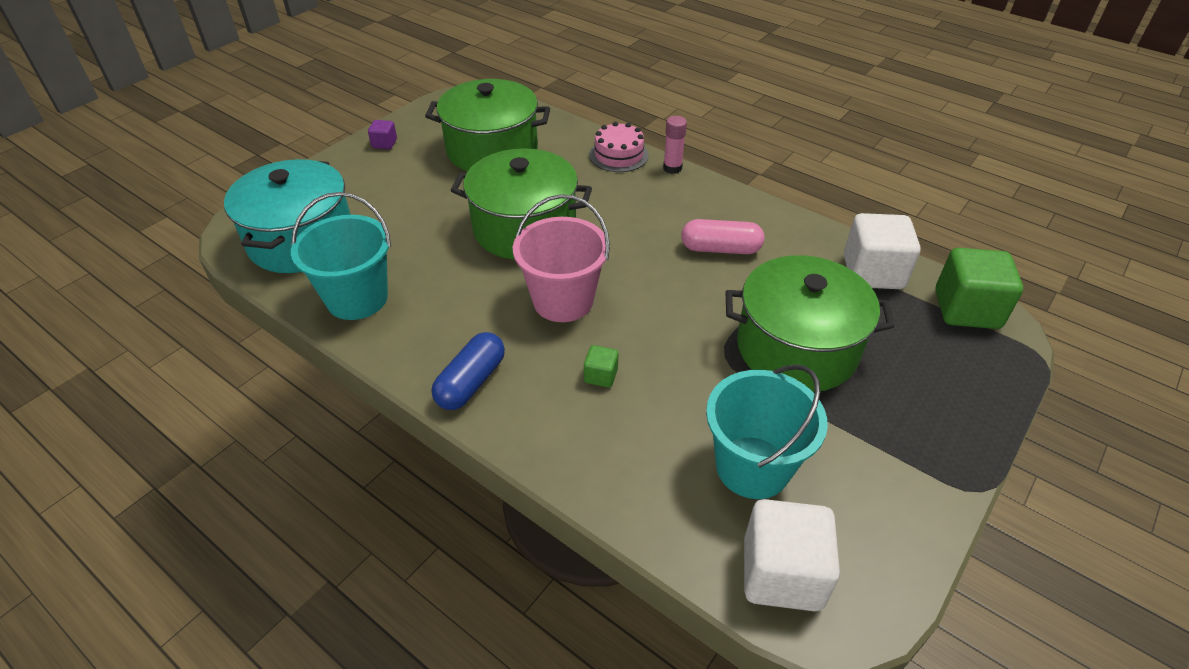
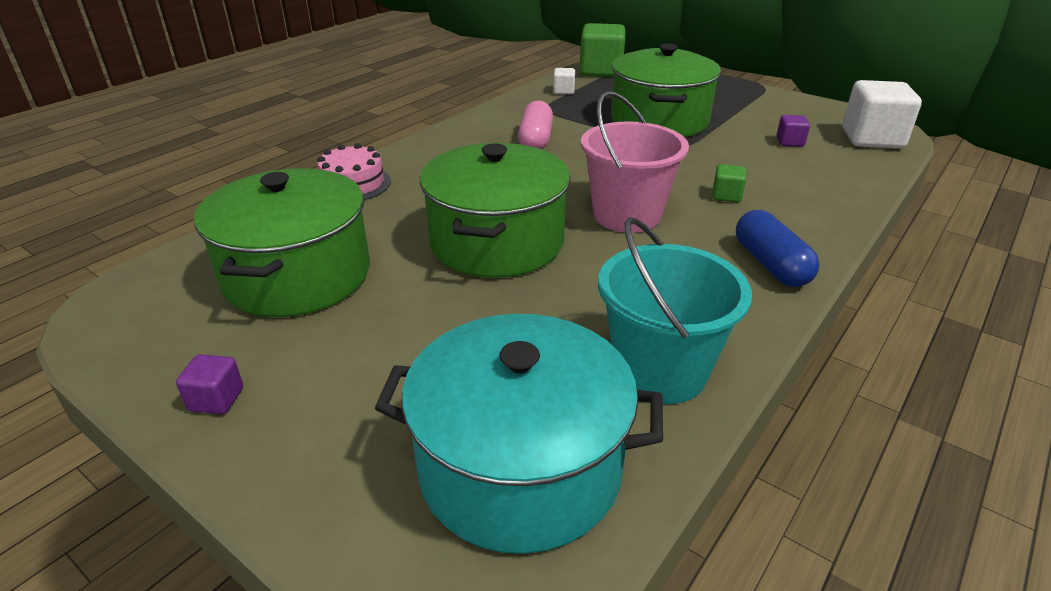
camera: 90 degrees left, 10 degrees down
blue capsule [432,332,505,410] -> blue capsule turned 45 degrees clockwise [736,210,820,287]
pink glue stick [663,116,687,174] -> none
turquoise bucket [706,364,828,499] -> purple cube [777,115,810,147]
white cube [844,213,921,289] -> white cube [553,68,575,94], size x0.47

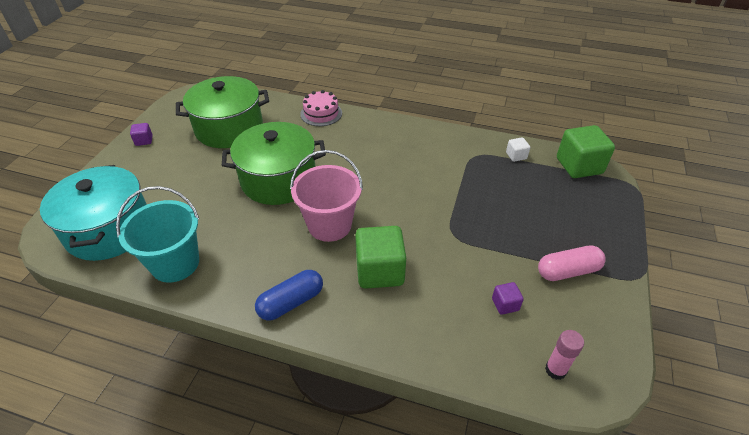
camera: 70 degrees right, 10 degrees up
pink capsule [518,100,553,149] -> pink capsule moved to [538,246,606,281]
green pot [611,44,721,137] -> none
green cube [712,164,746,203] -> green cube [355,226,406,289], size x2.14
white cube [842,80,922,149] -> pink glue stick [545,330,584,380]

